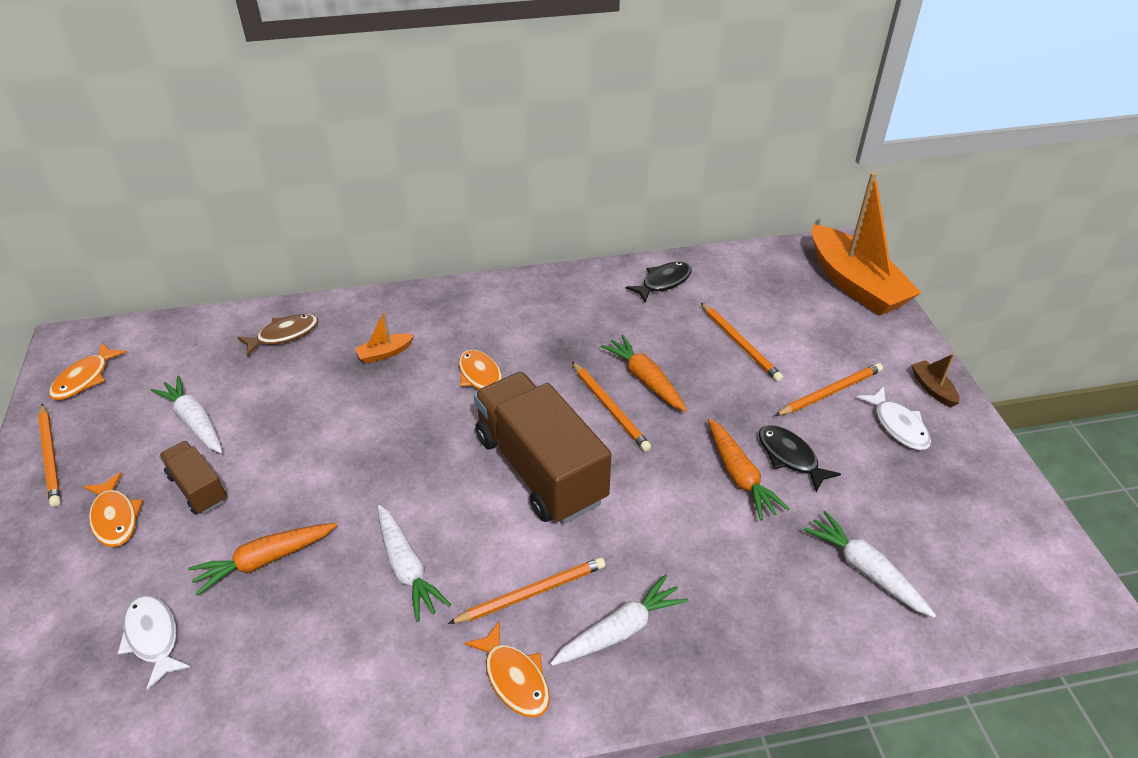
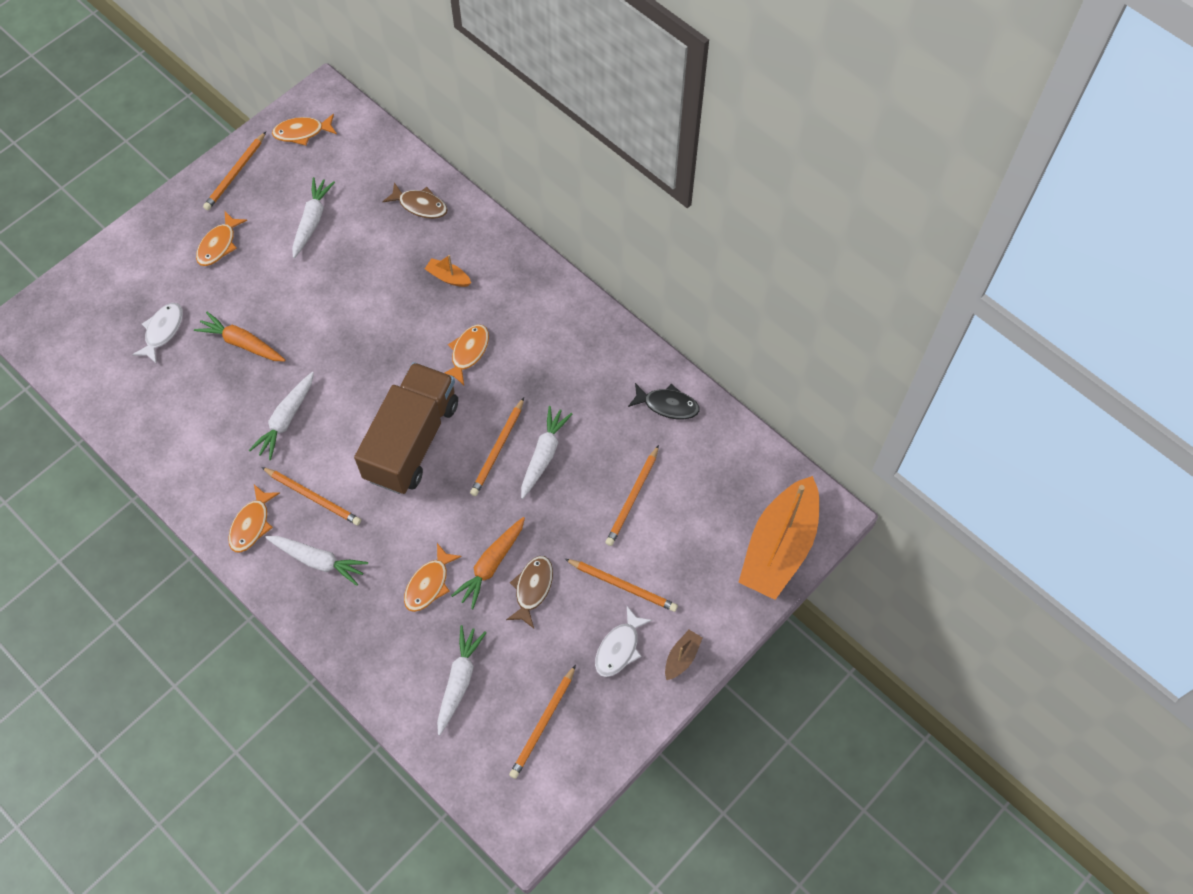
camera: 55 degrees right, 20 degrees up
brown truck [159,441,227,514] -> none
orange carrot [601,335,687,412] -> white carrot [521,406,572,499]
black fish [759,425,841,492] -> brown fish [506,556,553,628]
none -> orange fish [404,543,462,612]
none -> orange pencil [509,665,576,779]

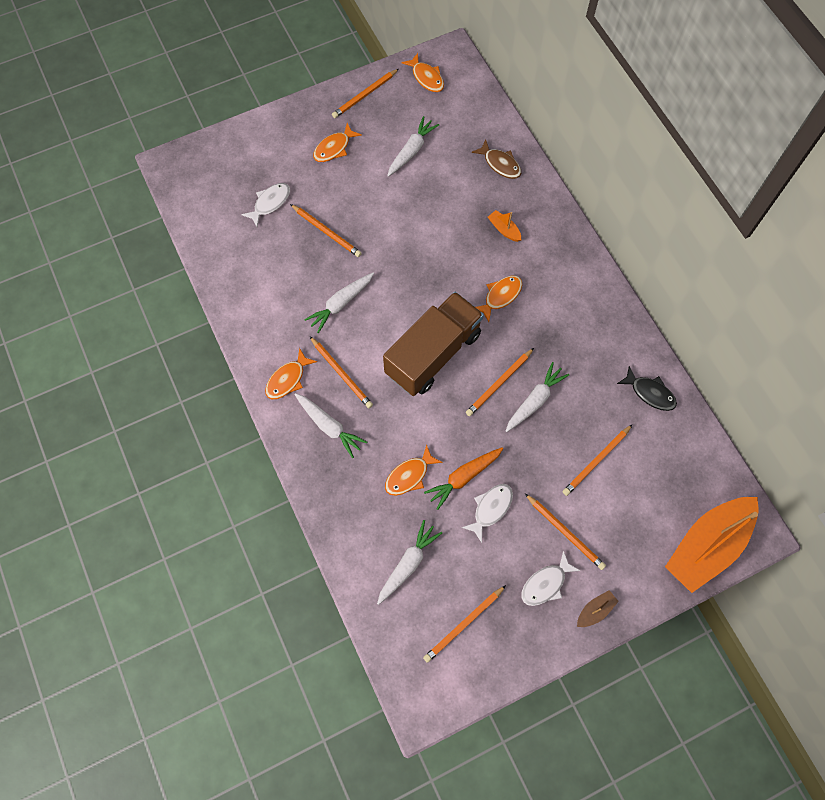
camera: 20 degrees right, 5 degrees up
orange carrot [194,312,285,362] -> orange pencil [290,204,362,257]
orange fish [272,114,337,146] -> orange fish turned 135 degrees counterclockwise [401,53,444,92]
brown fish [506,556,553,628] -> white fish [461,484,513,543]

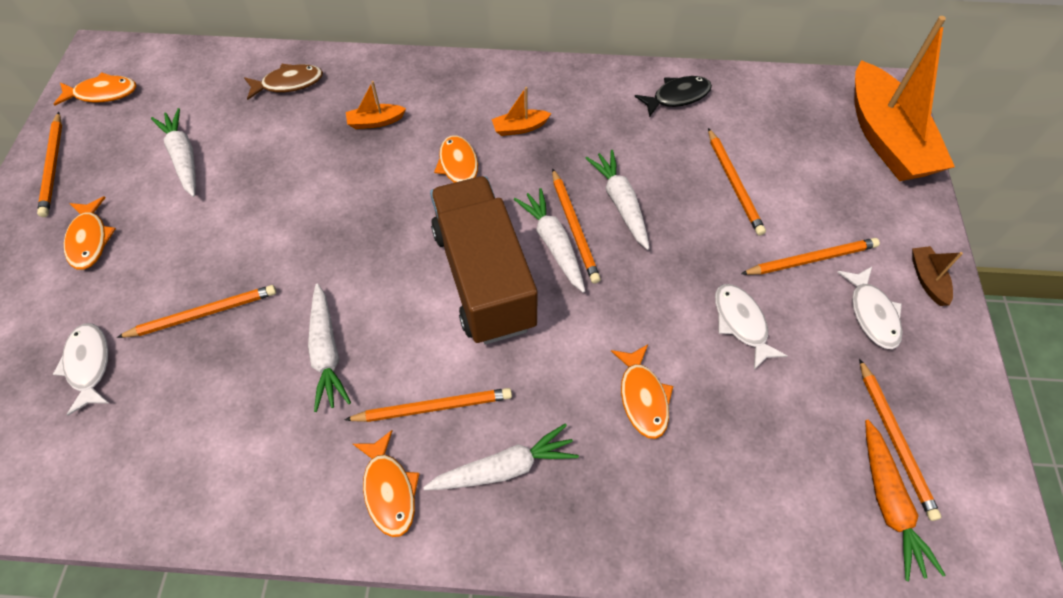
camera: 60 degrees left, 10 degrees down
white carrot [377,520,442,605] -> white carrot moved to [514,188,585,293]
orange carrot [424,447,503,510] -> orange carrot moved to [865,420,945,581]
none -> orange boat [492,87,551,136]

